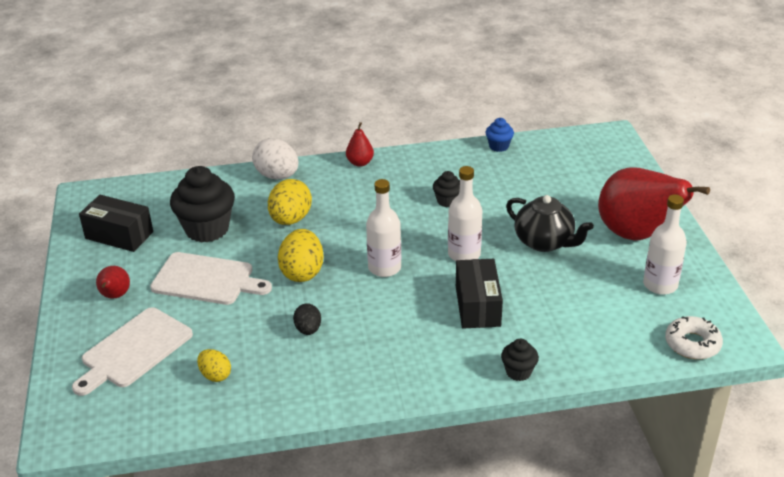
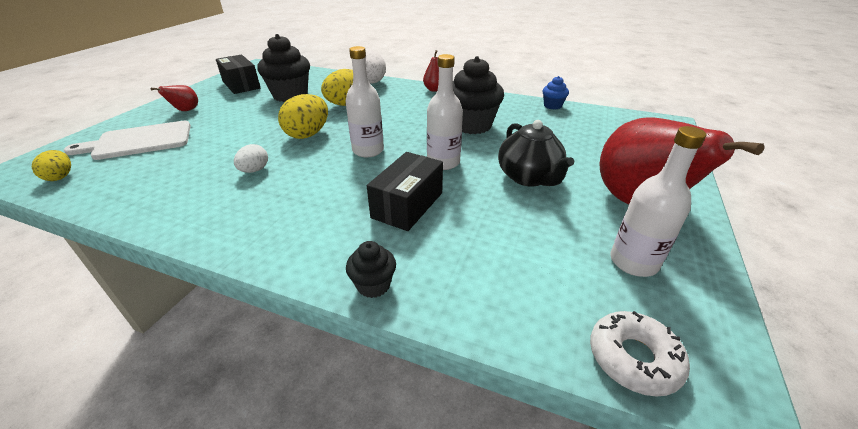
camera: 30 degrees right, 0 degrees up
white cutting board [150,252,272,305] -> none
yellow egg [197,349,231,382] -> yellow egg moved to [32,150,71,181]
black egg [293,304,321,335] -> white egg [234,144,268,173]
black cupcake [433,171,460,207] -> black cupcake [453,56,504,134], size x2.03

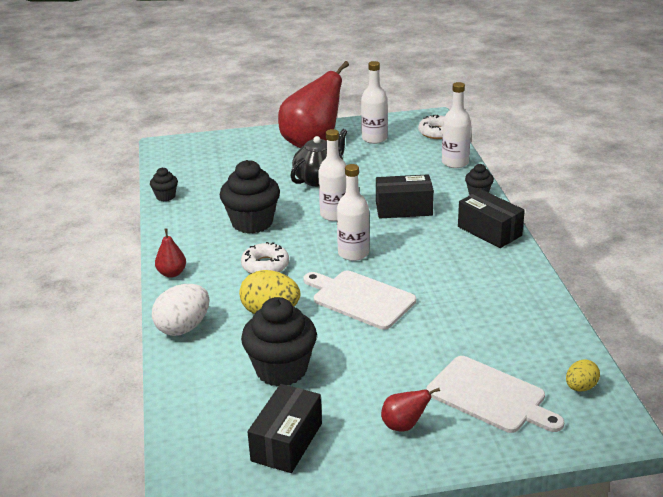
camera: 120 degrees left, 5 degrees down
white egg [234,144,268,173] -> none
yellow egg [278,94,328,139] -> white cutting board [303,270,416,330]
blue cupcake [542,76,569,109] -> black cupcake [150,167,178,201]
none -> white donut [241,242,289,274]
none -> white bottle [442,82,471,168]
none -> black box [458,190,525,248]

